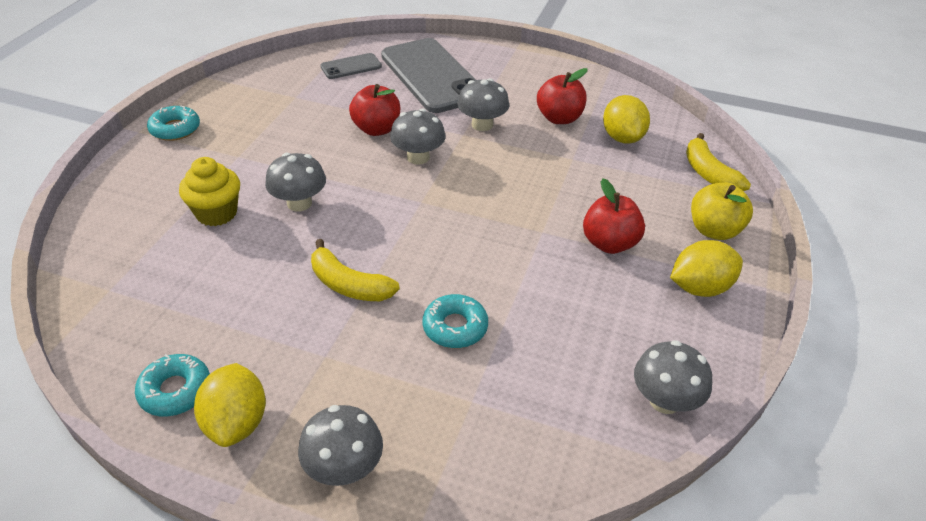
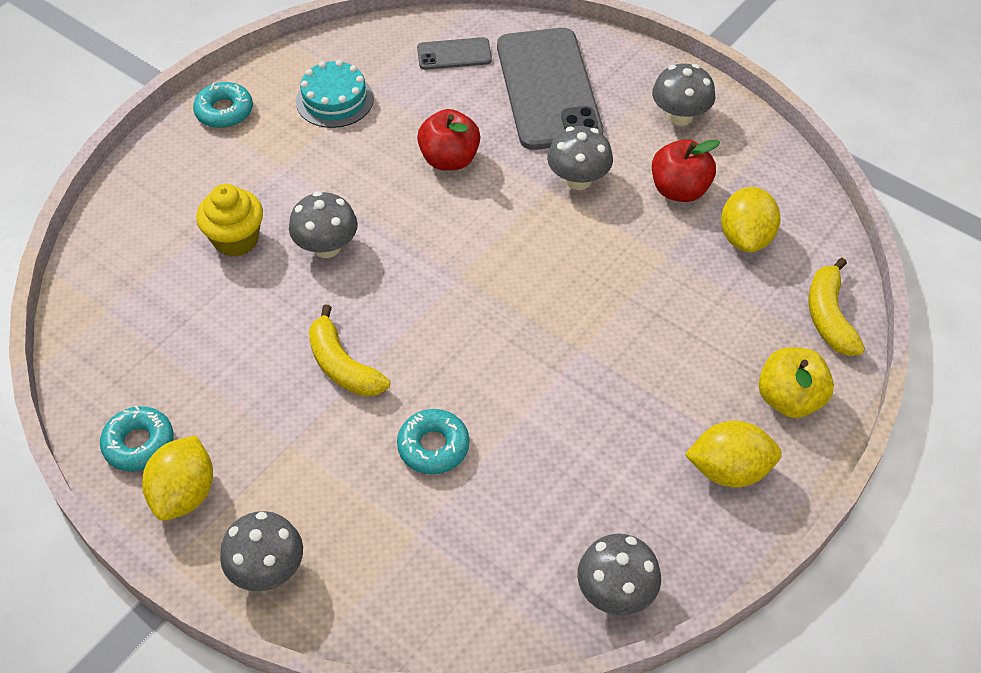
camera: 20 degrees right, 10 degrees up
grey mushroom [390,109,445,165] -> grey mushroom moved to [652,63,715,126]
red apple [583,179,645,254] -> none
none -> turquoise cake [296,60,374,128]

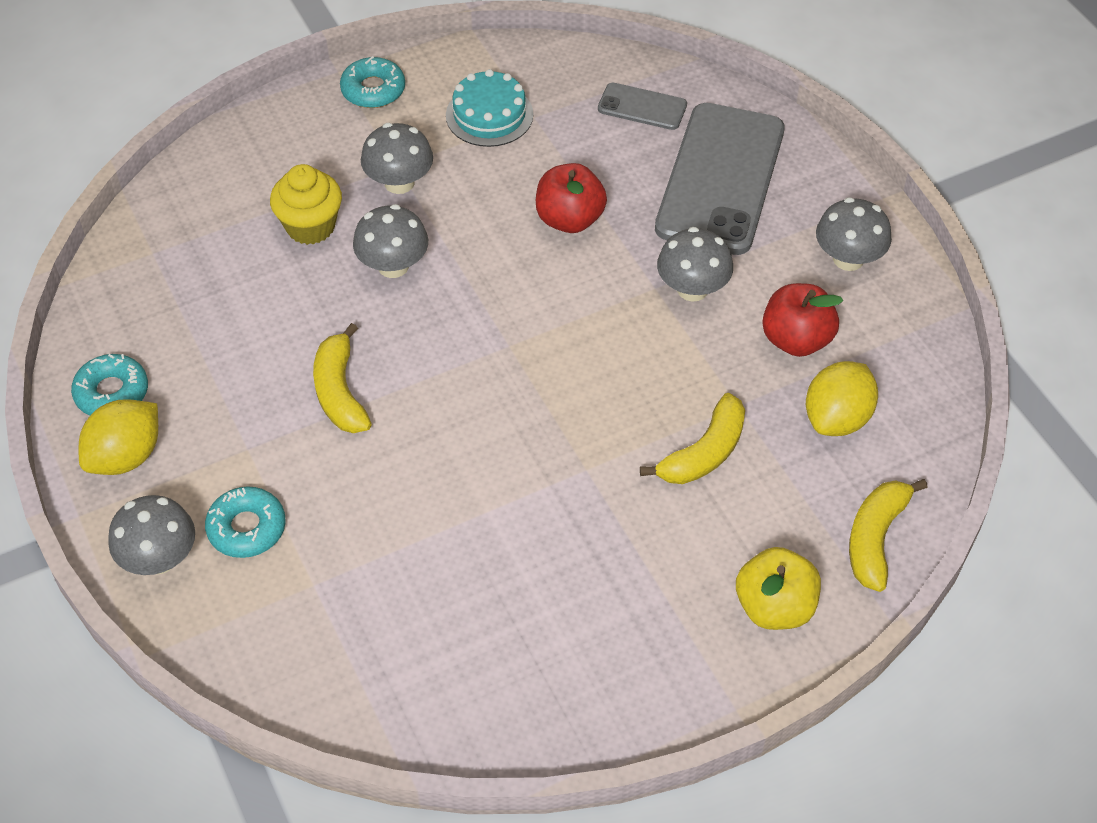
camera: 25 degrees right, 0 degrees up
turquoise donut [397,409,469,474] -> turquoise donut moved to [205,486,286,558]
grey mushroom [577,534,661,615] -> grey mushroom moved to [361,123,433,194]
yellow lemon [685,421,782,488] -> none
none -> yellow banana [640,393,745,484]

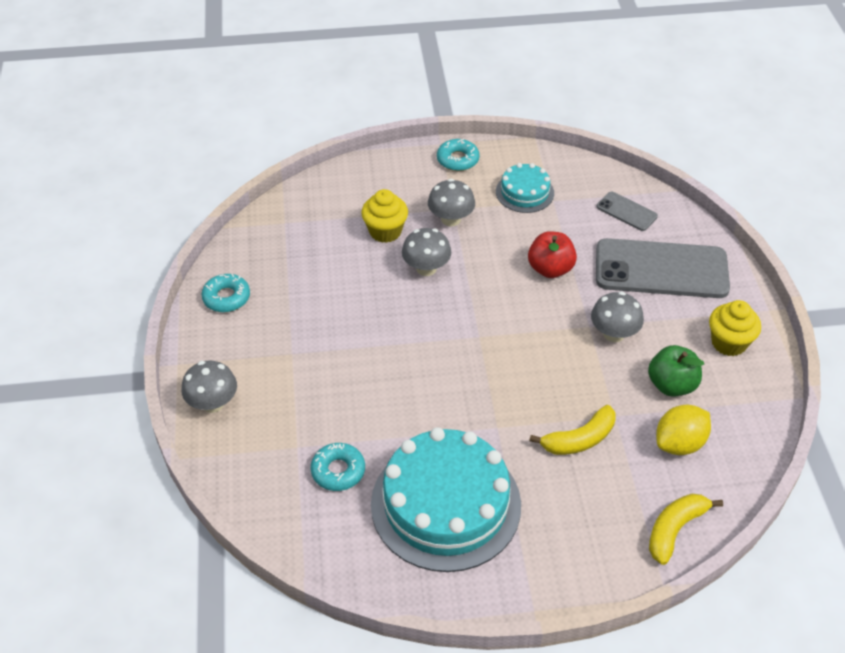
camera: 20 degrees right, 5 degrees down
yellow lemon [78,399,158,475] -> none
turquoise donut [205,486,286,558] -> turquoise donut moved to [311,443,365,491]
yellow banana [313,323,372,433] -> none
grey phone [655,103,785,255] -> grey phone turned 60 degrees clockwise [596,238,730,298]
yellow apple [736,547,821,630] -> none
red apple [762,283,843,357] -> green apple [648,345,704,397]
grey mushroom [816,197,892,271] -> yellow cupcake [709,300,761,356]
none -> turquoise cake [371,427,521,572]

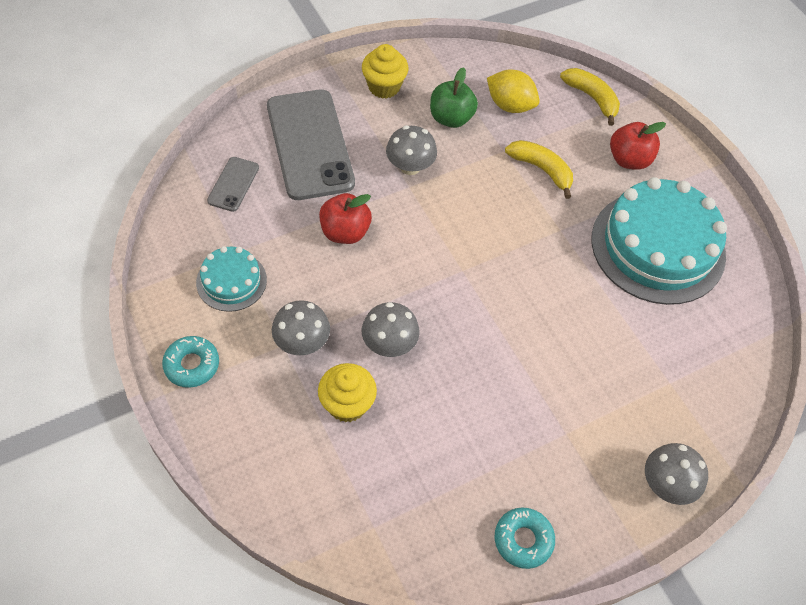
camera: 115 degrees left, 10 degrees up
turquoise donut [311,443,365,491] -> none
yellow banana [649,494,723,565] -> yellow banana turned 150 degrees counterclockwise [560,68,620,126]
none -> red apple [610,122,666,170]

